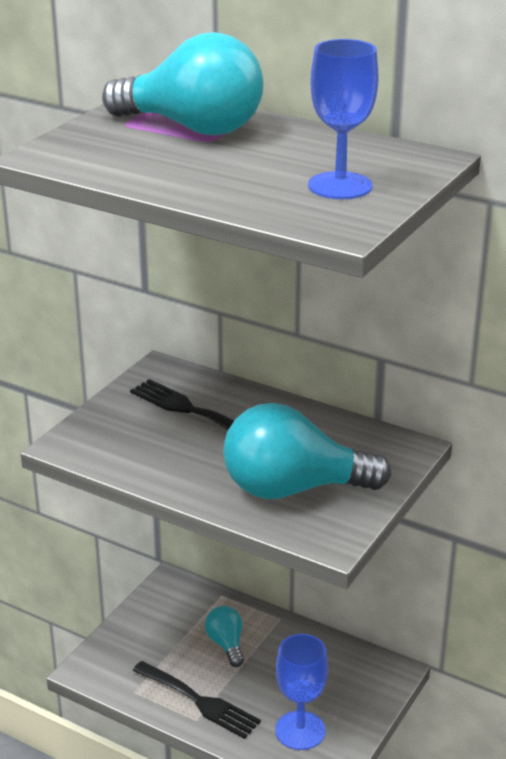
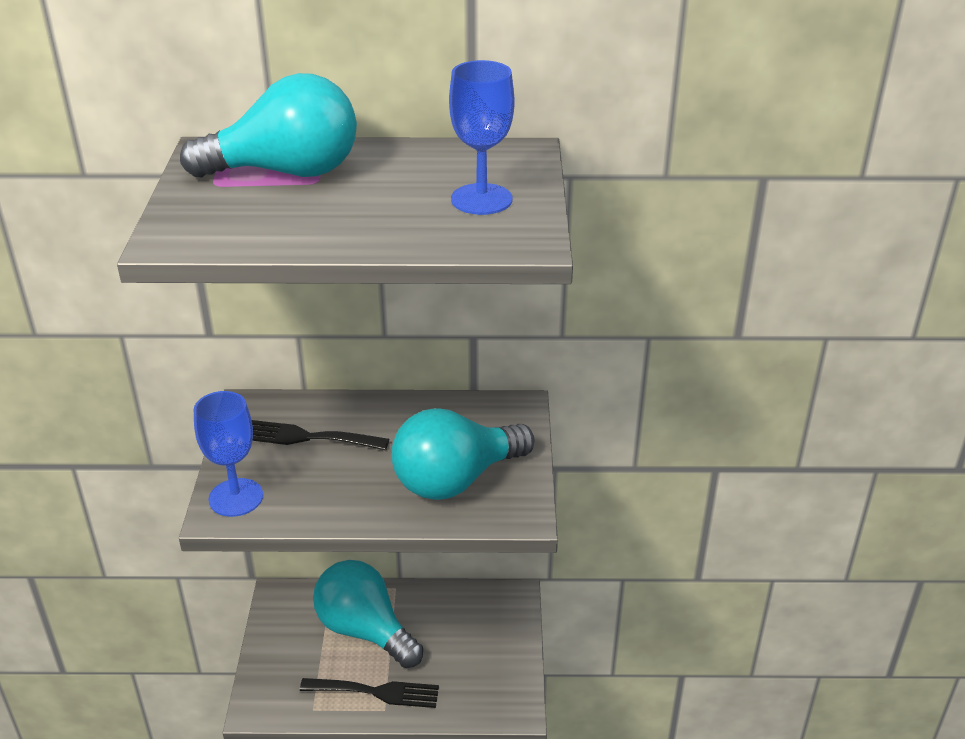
camera: 30 degrees left, 5 degrees up
turquoise light bulb [205,606,244,667] -> turquoise light bulb [313,560,423,668], size x2.09
blue goblet [275,634,328,750] -> blue goblet moved to [194,391,263,517]

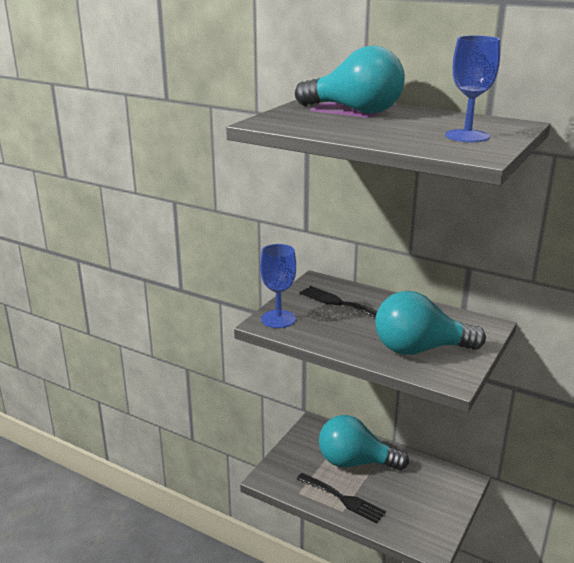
camera: 30 degrees right, 10 degrees down
turquoise light bulb [313,560,423,668] -> turquoise light bulb turned 60 degrees counterclockwise [319,415,409,470]

